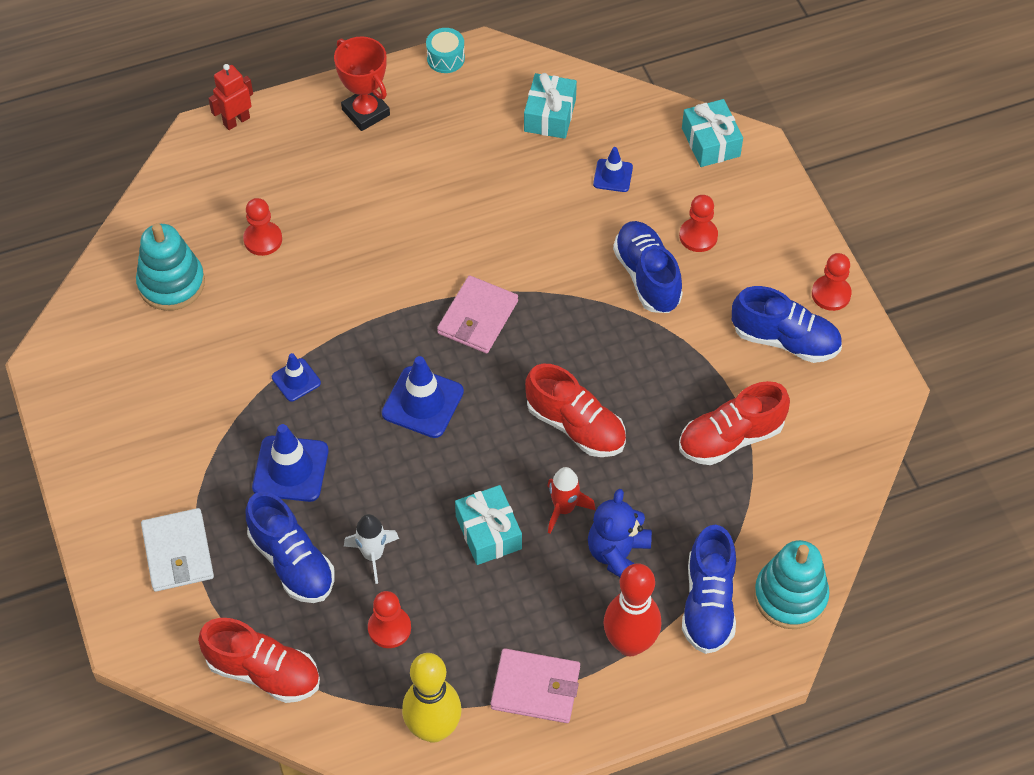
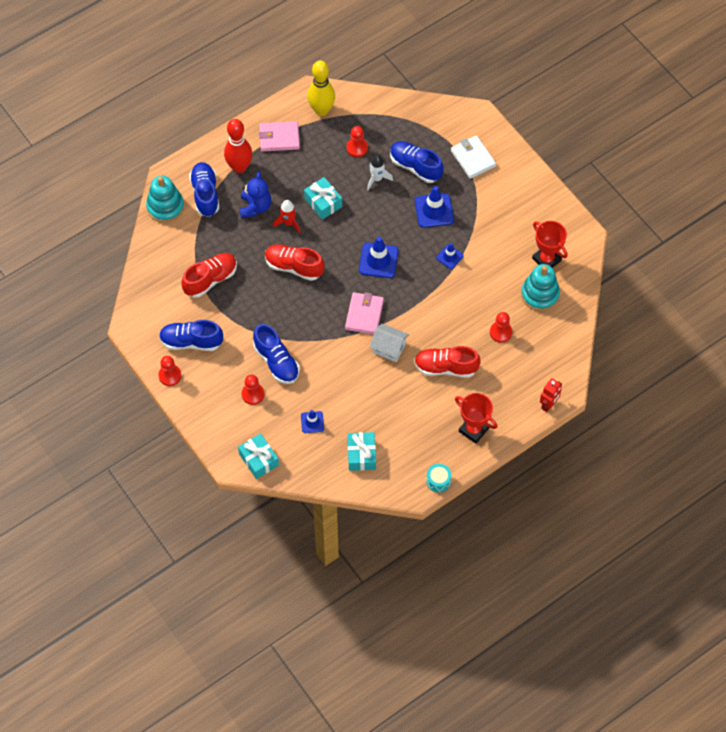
camera: 165 degrees right, 5 degrees up
red shoe [198,618,320,703] -> red shoe moved to [414,346,481,378]
none -> white house [370,323,409,362]
none -> red trophy [532,221,568,268]

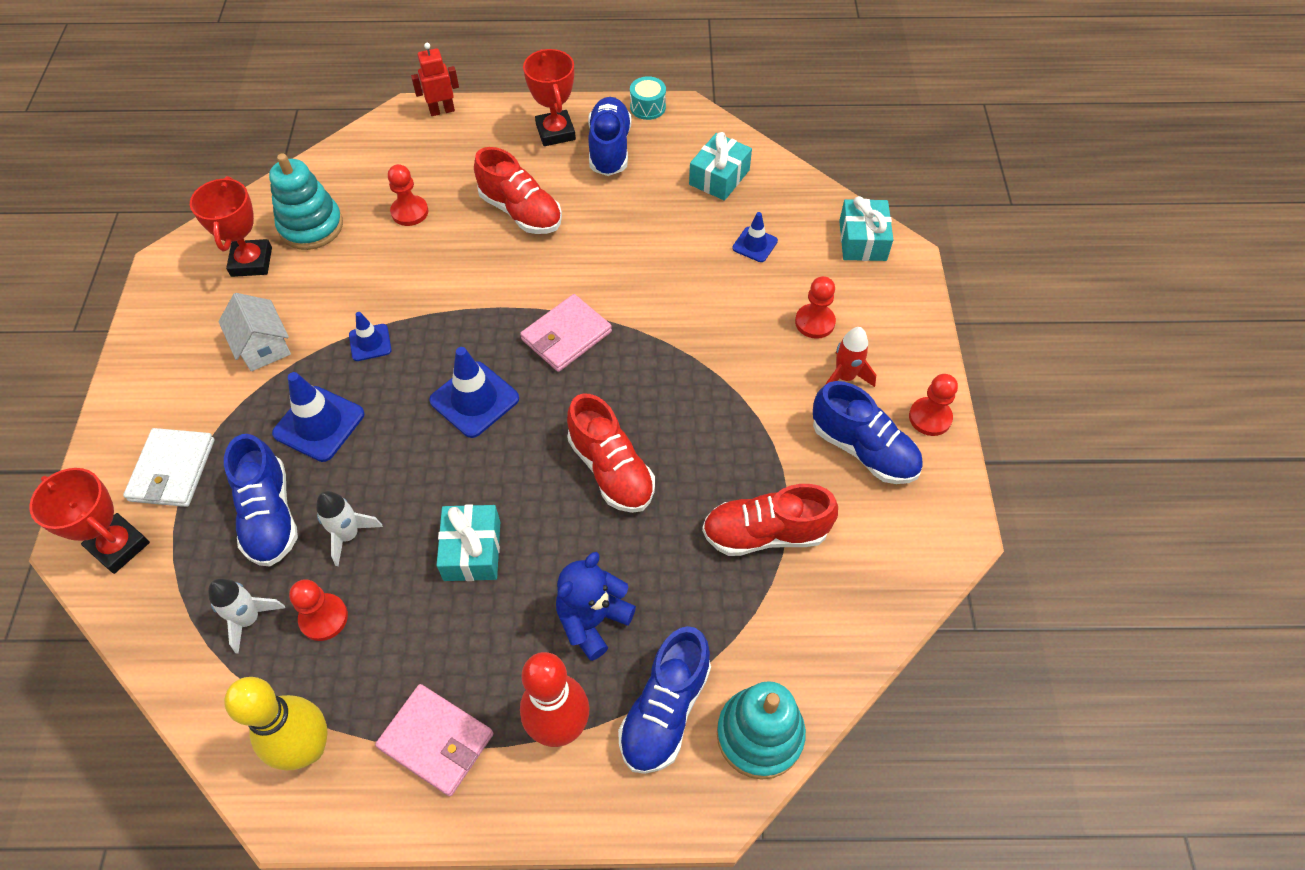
camera: 145 degrees left, 5 degrees down
blue shoe [253,324,299,384] -> blue shoe moved to [588,97,631,176]
red rocket [273,200,300,234] -> red rocket moved to [826,327,876,387]
white house [370,323,409,362] -> white house moved to [218,293,291,371]
none -> red trophy [29,468,150,574]
none -> white rocket [208,579,285,654]

